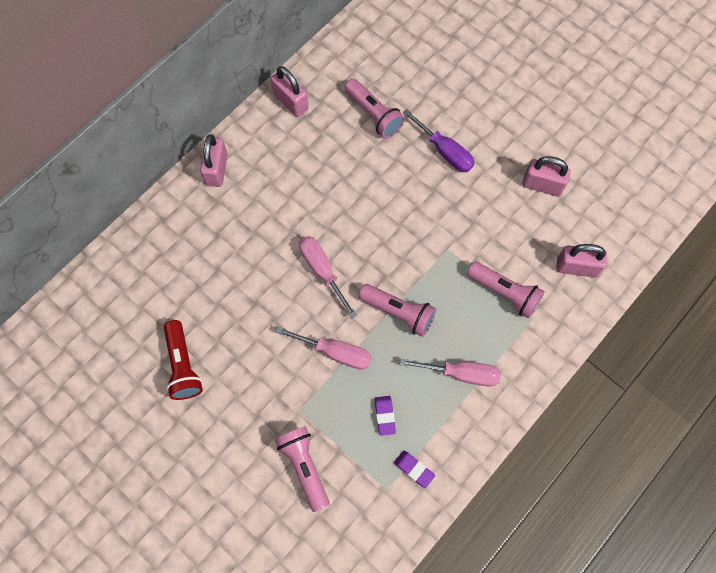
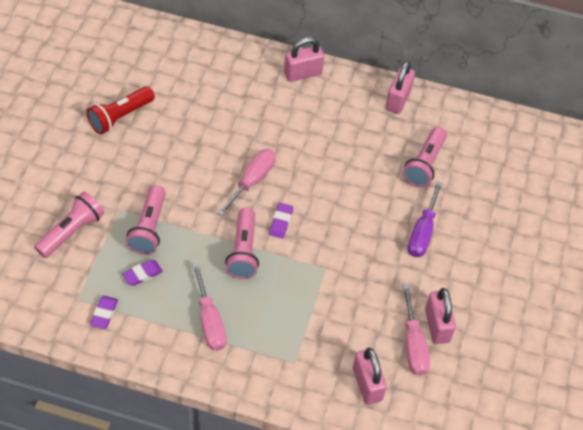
camera: 60 degrees right, 15 degrees down
pink screwdriver [276,327,372,370] -> pink screwdriver moved to [403,284,430,376]
pink flashlight [467,262,545,319] -> pink flashlight moved to [126,185,166,255]
none -> purple eraser [269,203,293,239]

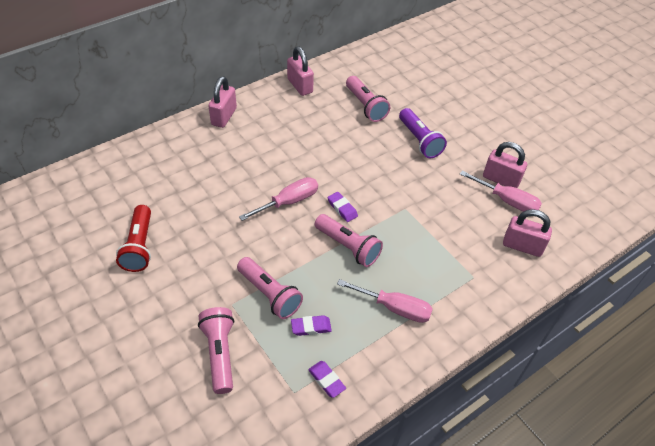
camera: 50 degrees left, 5 degrees down
purple eraser [122,260,163,286] -> purple eraser turned 75 degrees clockwise [291,315,332,336]
pink screwdriver [217,149,276,216] -> pink screwdriver turned 75 degrees clockwise [239,177,318,221]
purple screwdriver [408,181,443,257] -> purple flashlight [399,108,447,158]

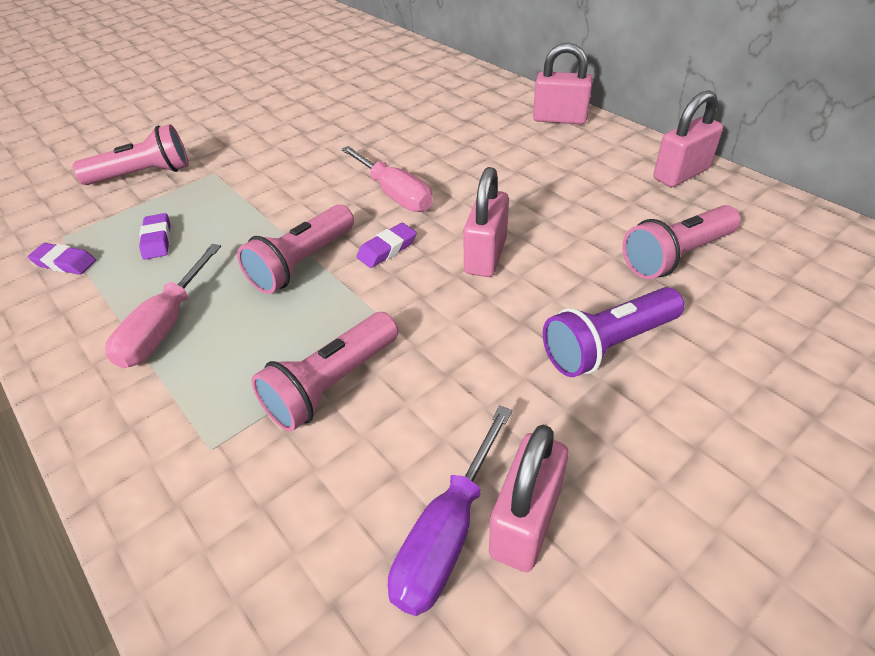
camera: 90 degrees right, 5 degrees down
red flashlight [116,205,151,272] -> none
pink flashlight [237,257,303,319] -> pink flashlight moved to [251,312,398,432]
purple eraser [308,361,346,398] -> purple eraser turned 60 degrees clockwise [28,243,96,275]
pink screwdriver [460,171,542,212] -> purple screwdriver [388,405,512,616]
pink padlock [503,209,552,257] -> pink padlock moved to [463,167,509,277]

